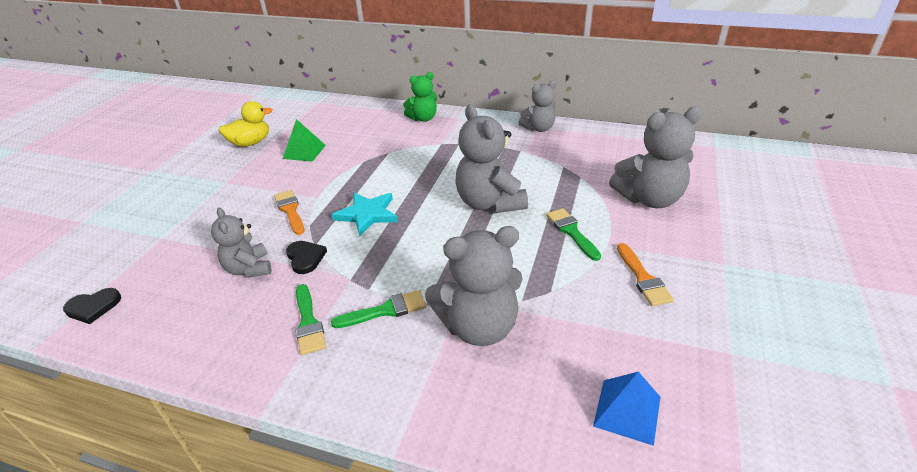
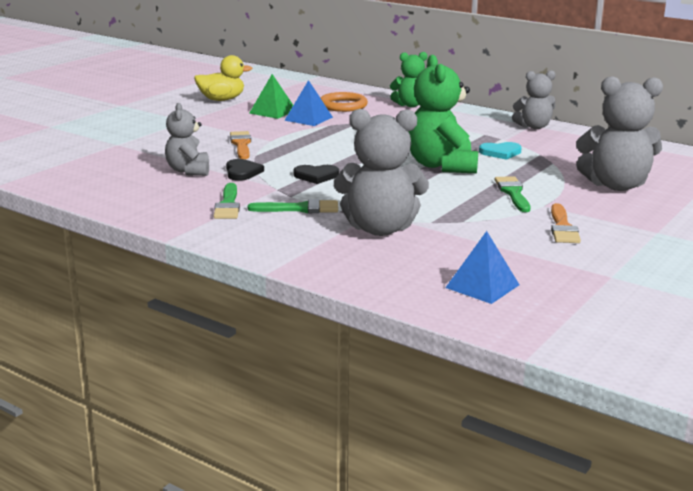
camera: 15 degrees right, 15 degrees down
black heart [63,288,121,324] -> black heart moved to [293,165,339,184]
turquoise star [332,192,398,236] -> none
grey teddy bear [455,104,528,213] -> green teddy bear [408,55,478,174]
none -> blue pyramid [284,80,333,126]
none -> orange ring [321,92,368,112]
none -> turquoise heart [479,142,522,160]

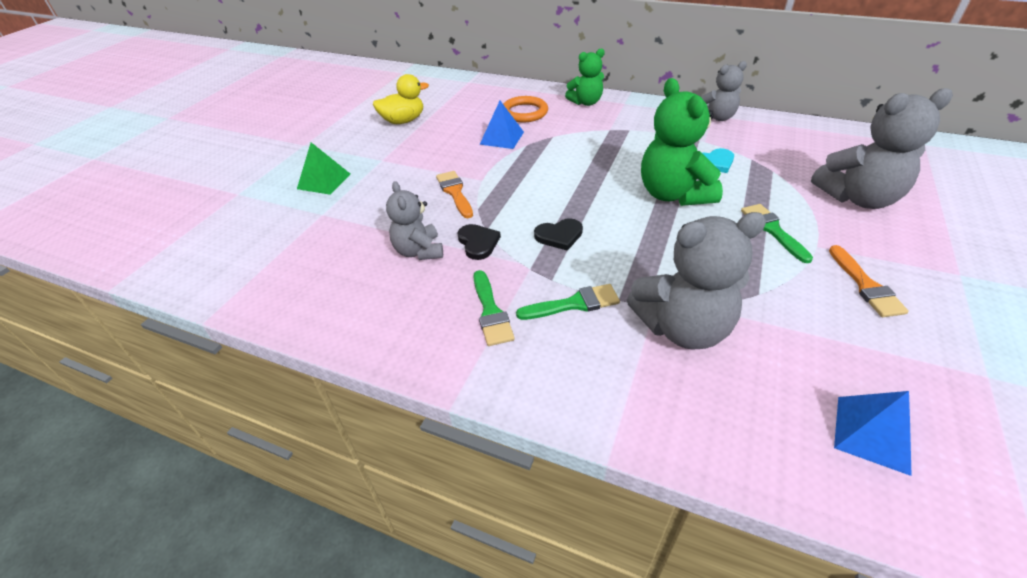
camera: 10 degrees left, 20 degrees up
green pyramid [249,74,293,119] -> green pyramid moved to [297,142,350,195]

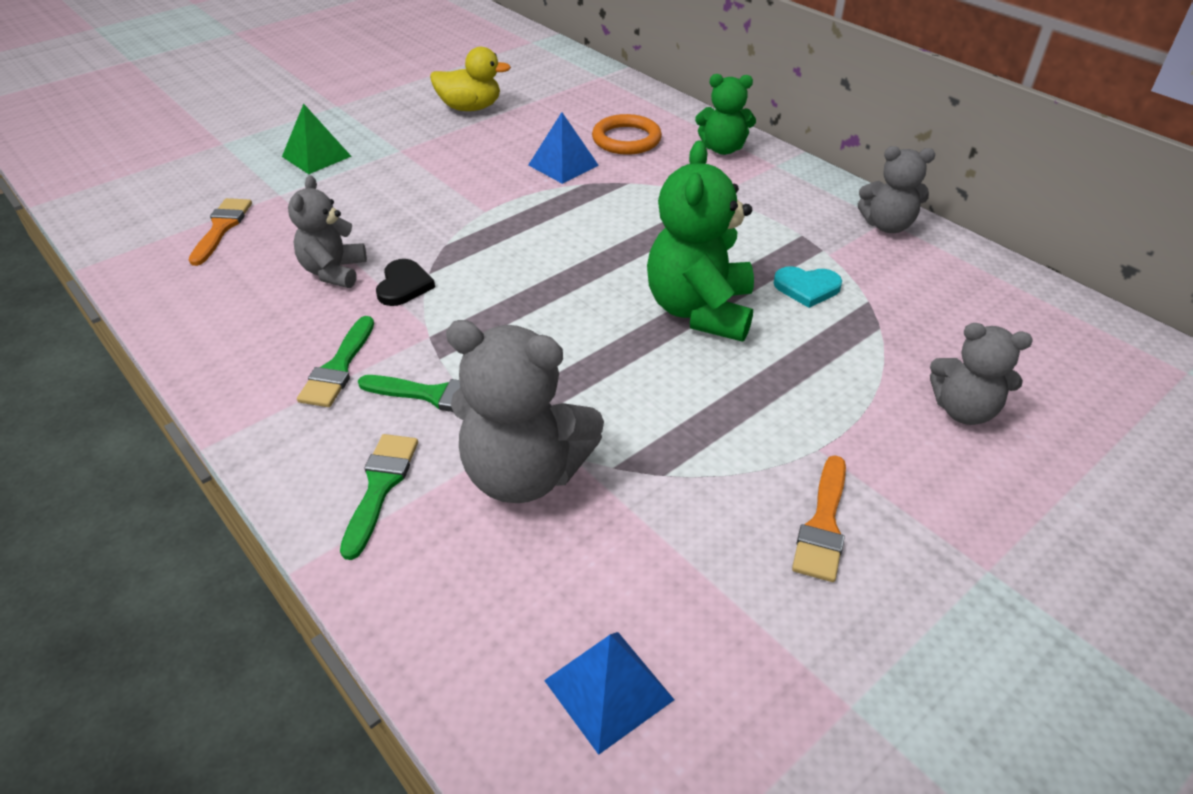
camera: 25 degrees right, 0 degrees up
orange brush [436,171,473,218] -> orange brush moved to [189,198,252,266]
black heart [534,218,583,251] -> none
green brush [741,204,813,263] -> green brush moved to [340,434,418,560]
grey teddy bear [811,88,953,209] -> grey teddy bear [930,323,1033,425], size x0.61

